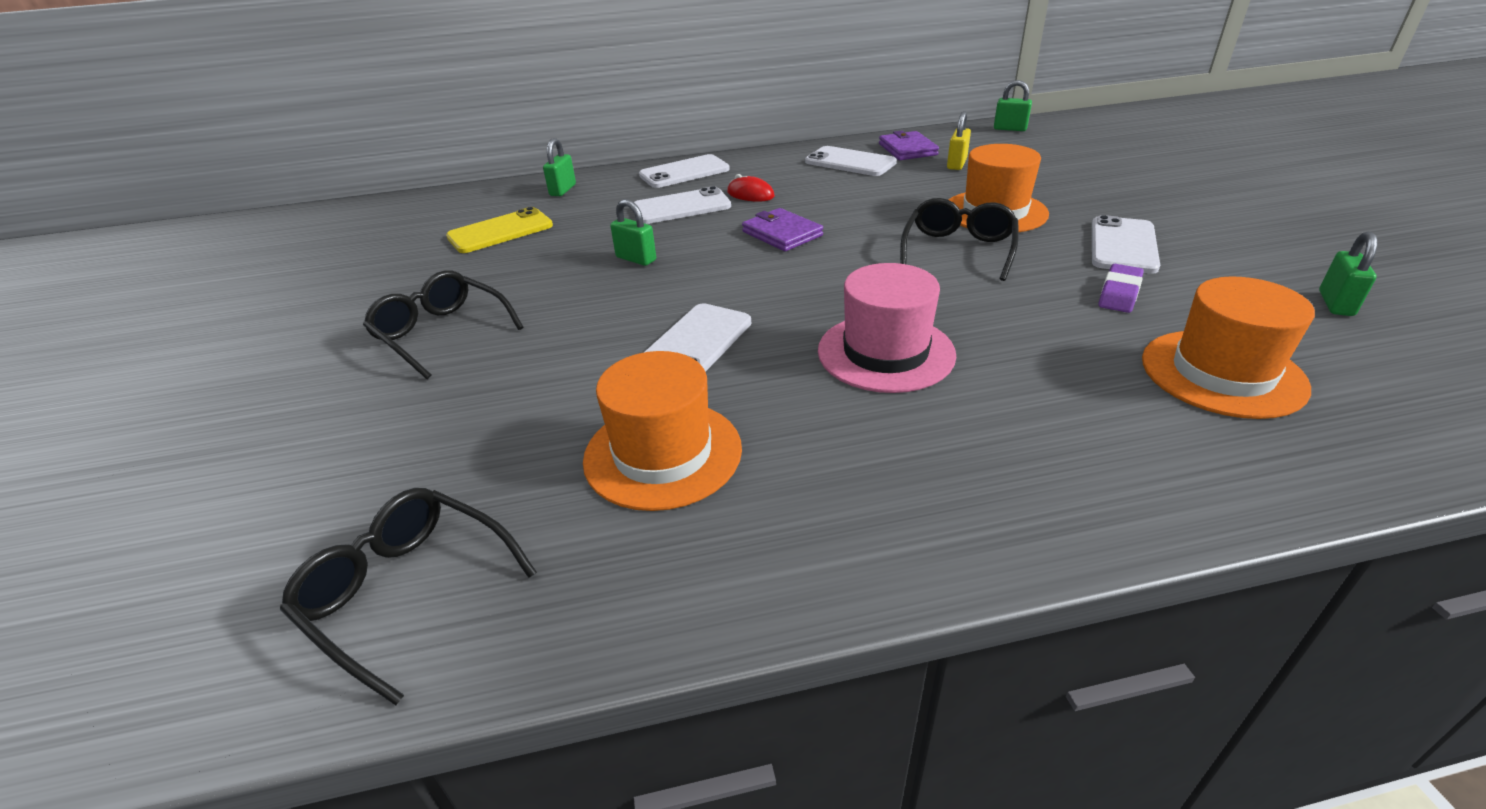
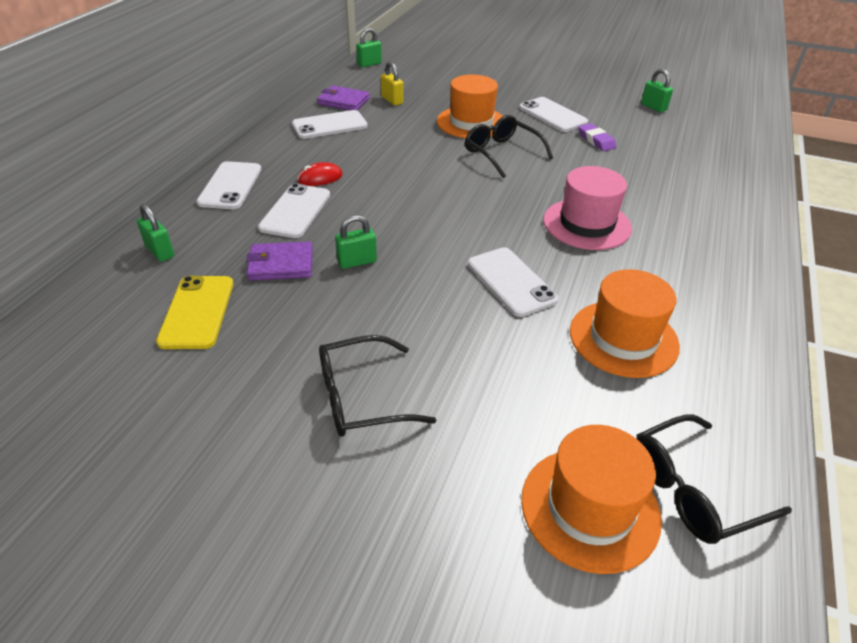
camera: 60 degrees left, 5 degrees up
purple wallet [742,208,823,251] -> purple wallet moved to [246,241,313,281]
orange hat [1142,276,1315,419] -> orange hat moved to [521,425,662,574]

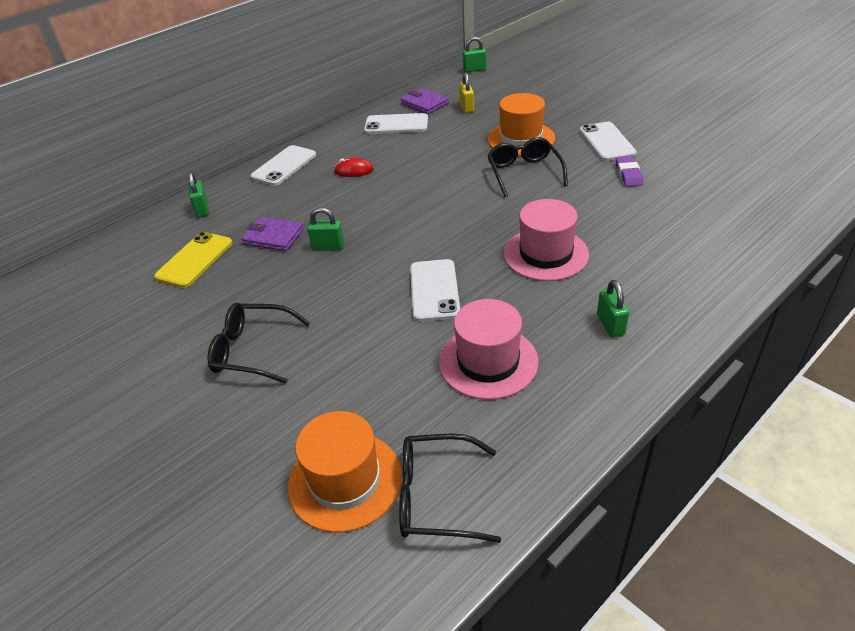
camera: 30 degrees right, 0 degrees up
white phone [258,184,330,238] -> none
orange hat [570,269,680,378] -> pink hat [439,299,539,400]
green padlock [641,69,673,112] -> green padlock moved to [597,280,629,338]

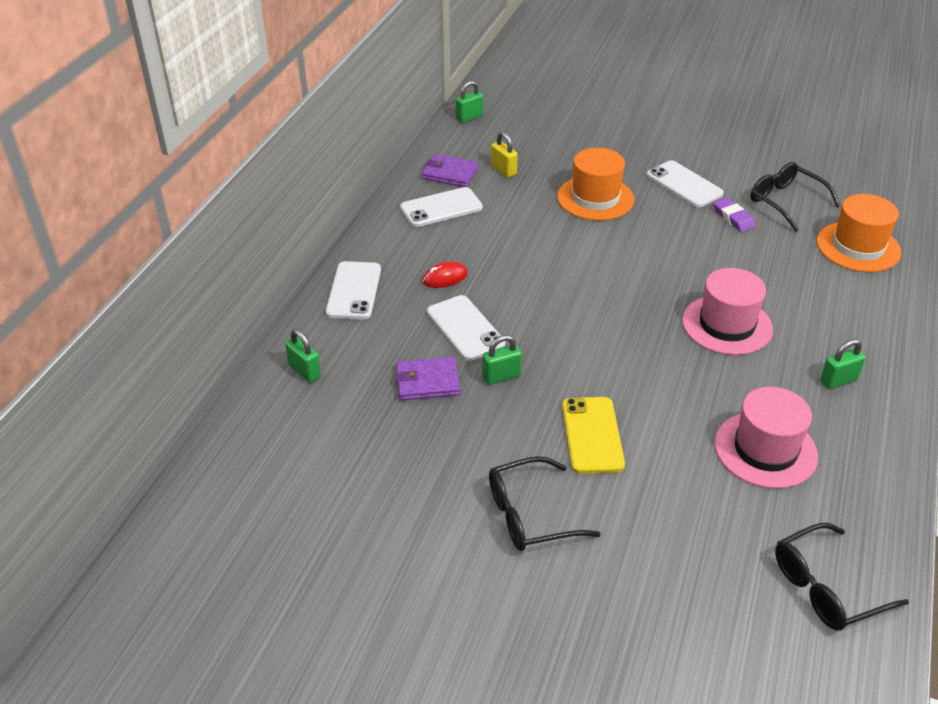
camera: 30 degrees left, 0 degrees up
yellow phone [154,232,233,288] -> yellow phone moved to [562,397,625,474]
orange hat [288,411,402,533] -> orange hat moved to [816,194,901,272]
white phone [410,259,460,322] -> white phone moved to [427,295,505,361]
black glasses [487,137,568,197] -> black glasses moved to [750,162,841,232]
green padlock [597,280,629,338] -> green padlock turned 75 degrees counterclockwise [820,339,866,389]

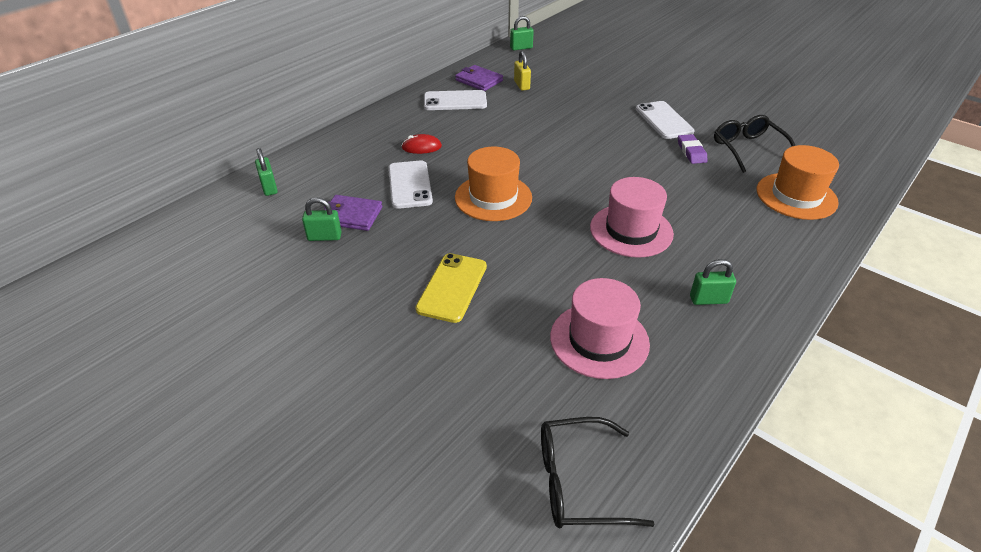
camera: 20 degrees right, 0 degrees up
white phone [326,261,381,320] -> none
green padlock [482,335,522,385] -> green padlock moved to [302,197,342,241]
black glasses [489,456,601,551] -> none
orange hat [557,148,634,221] -> orange hat moved to [455,146,532,221]

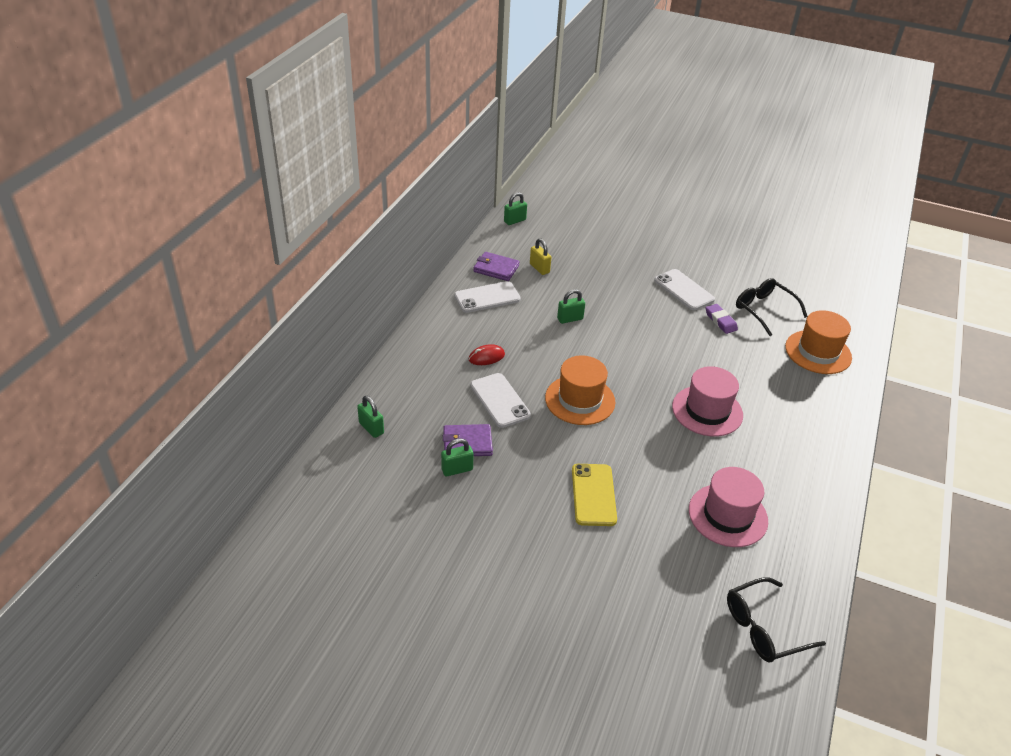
camera: 20 degrees left, 0 degrees up
green padlock [690,259,736,305] -> green padlock moved to [557,289,585,324]

